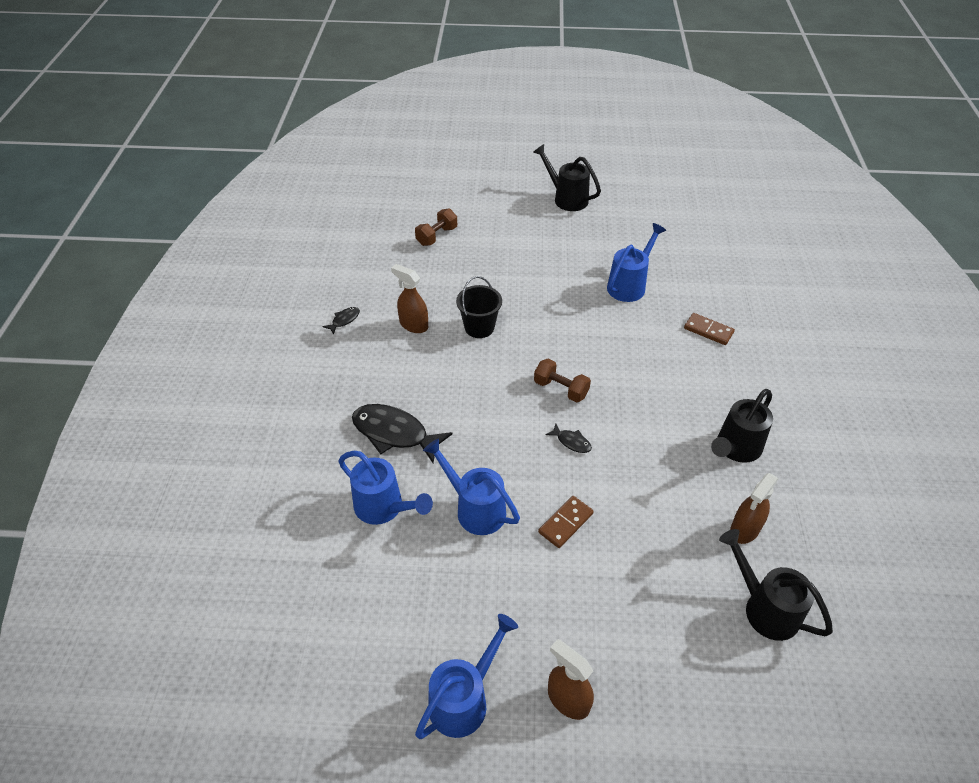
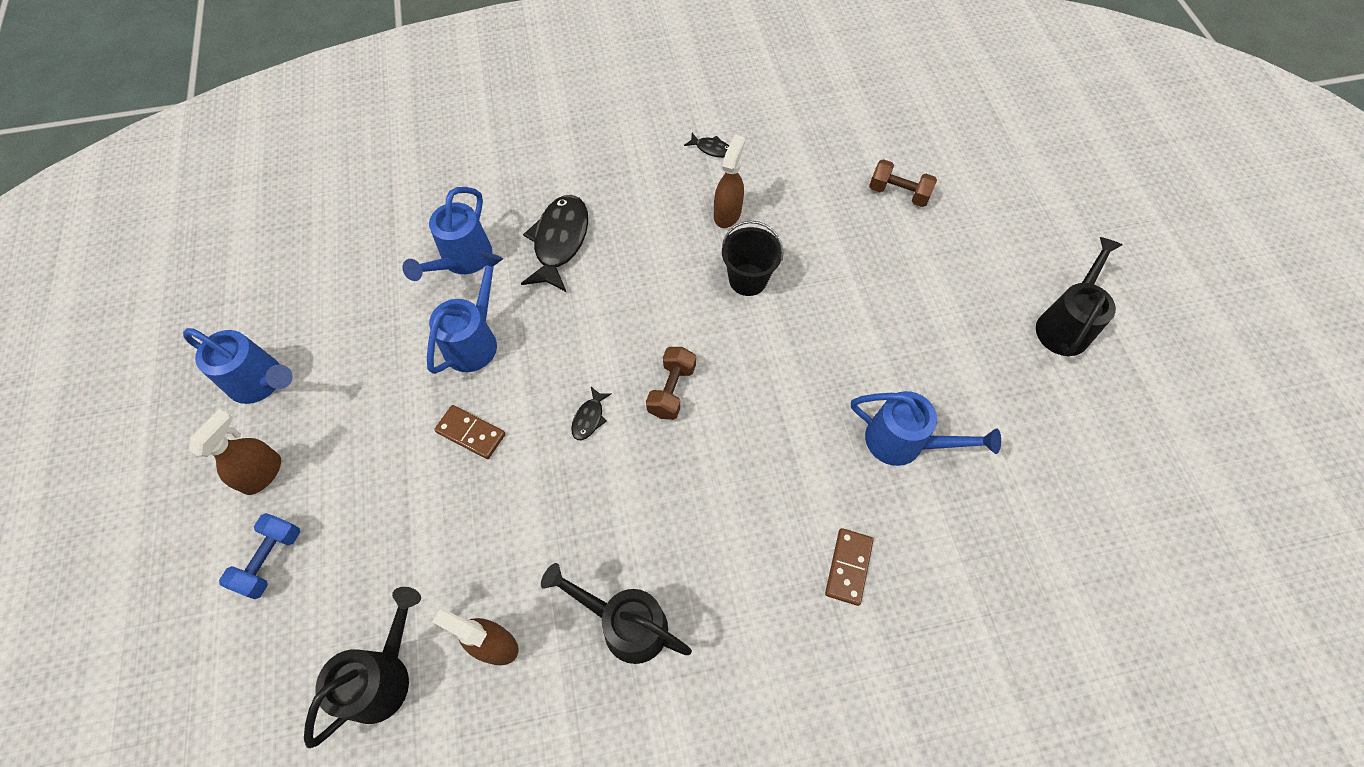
camera: 75 degrees right, 15 degrees up
none -> blue dumbbell [219,513,300,599]

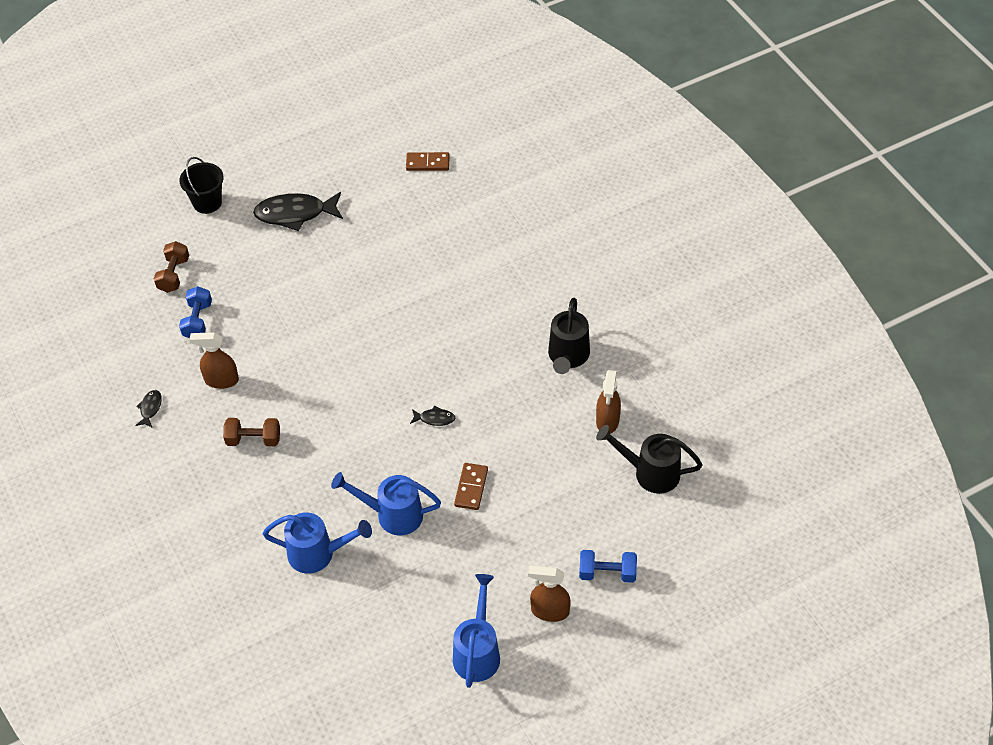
camera: 105 degrees left, 10 degrees down
black fish [521,195,588,292] -> black fish moved to [253,192,343,231]
brown dumbbell [646,347,696,420] -> brown dumbbell moved to [223,418,280,447]
black bucket [722,221,783,296] -> black bucket moved to [179,157,224,214]
brown domino [825,528,873,606] -> brown domino moved to [406,152,450,171]
blue watering can [851,391,1001,466] -> none
black watering can [1036,237,1123,357] -> none
none -> blue dumbbell [179,286,212,338]

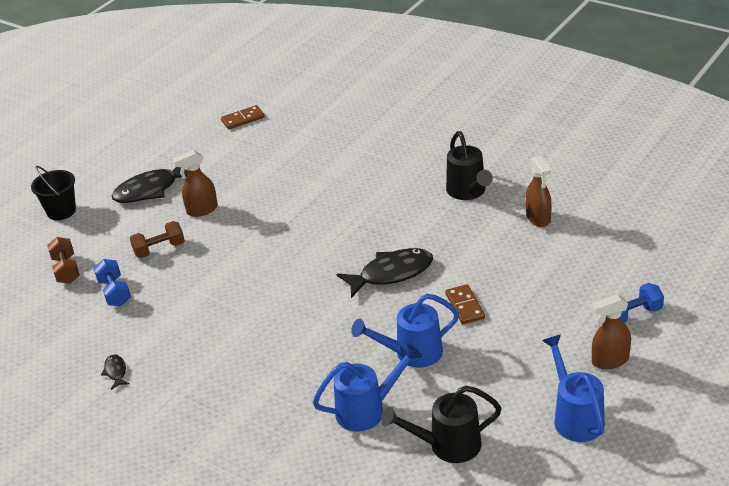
camera: 25 degrees left, 15 degrees down
brown spray bottle [189,332,239,389] -> brown spray bottle moved to [172,150,218,217]
brown dumbbell [223,418,280,447] -> brown dumbbell moved to [130,221,185,258]
black fish [410,406,455,426] -> black fish [336,248,433,298], size x2.18
black watering can [596,425,703,494] -> black watering can moved to [381,386,502,463]

